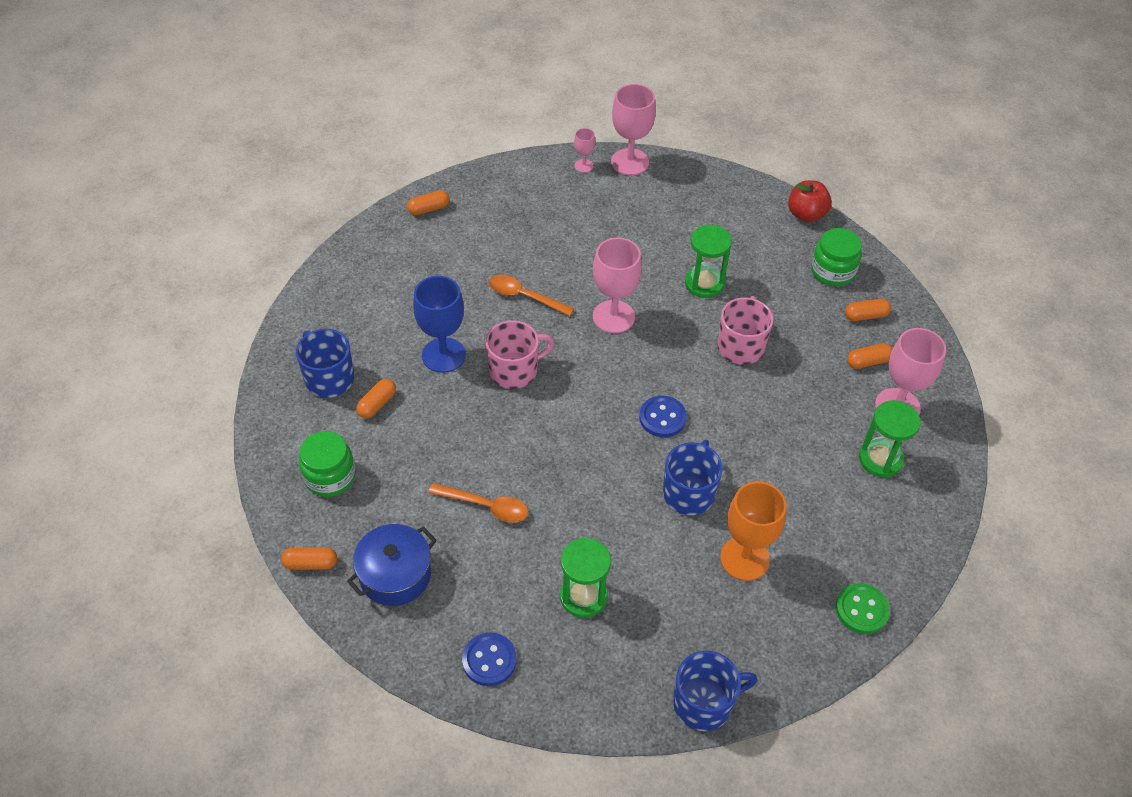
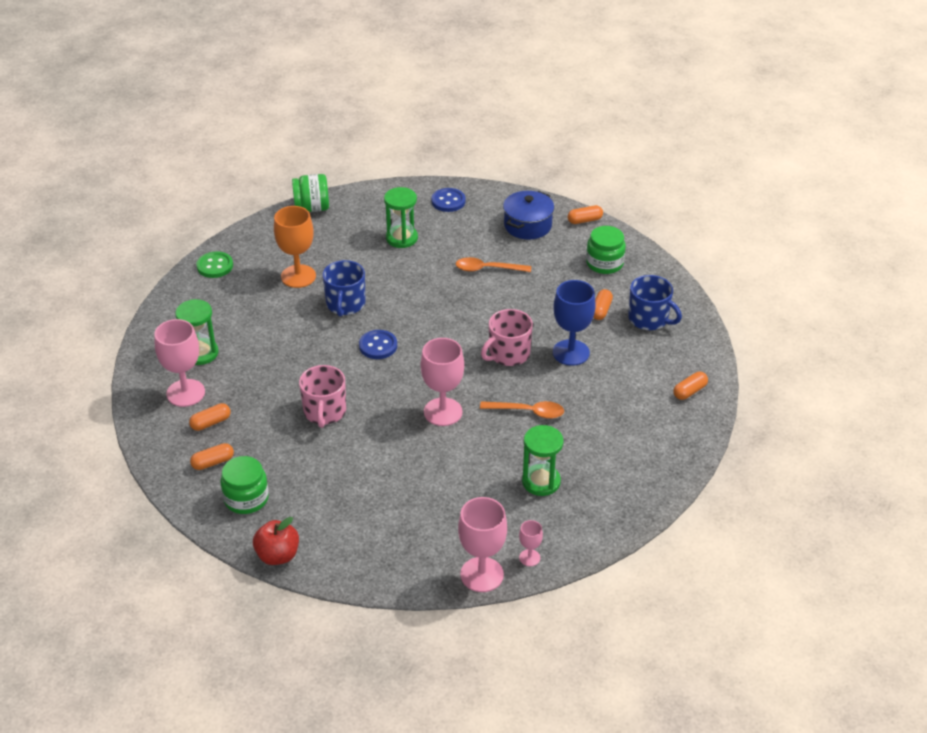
camera: 165 degrees right, 10 degrees down
orange capsule [407,190,450,215] -> orange capsule moved to [673,372,708,400]
blue mug [673,651,757,731] -> green jar [292,174,329,212]
green hourglass [685,225,732,298] -> green hourglass moved to [522,425,563,496]

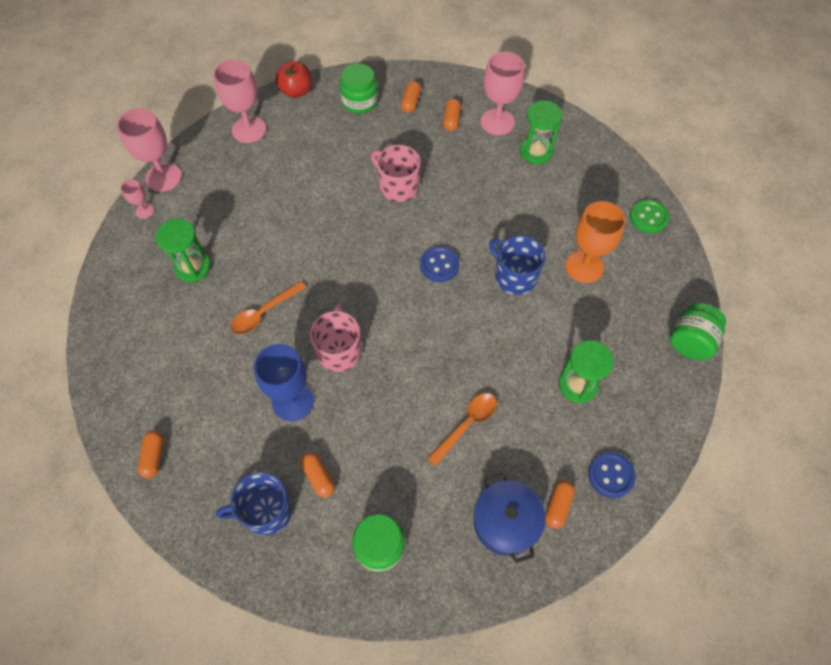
camera: 130 degrees right, 20 degrees up
pink goblet [421,338,464,426] -> pink goblet moved to [213,59,266,143]
orange capsule [568,205,603,224] -> orange capsule moved to [545,480,575,529]

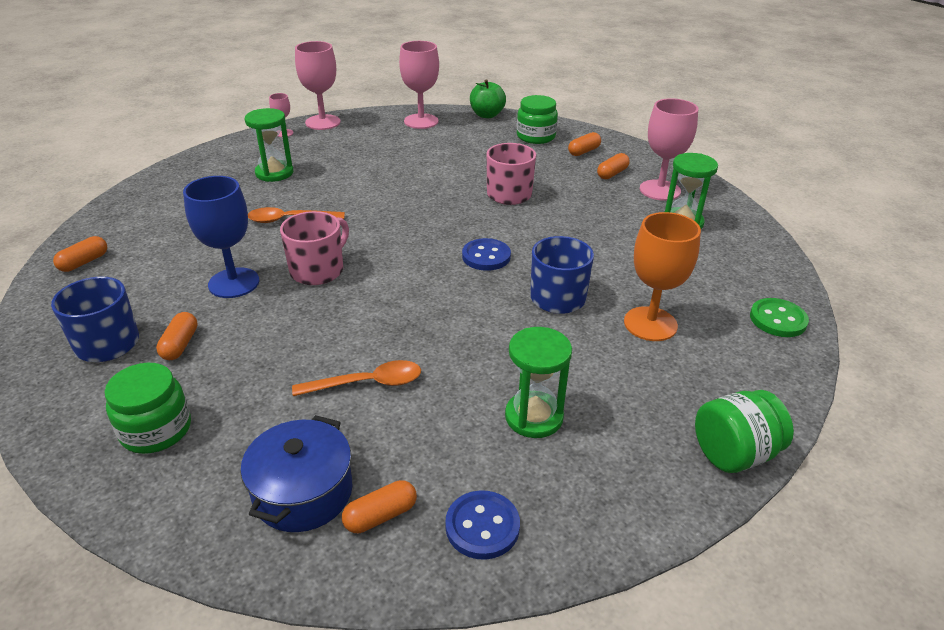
camera: 35 degrees right, 25 degrees down
red apple [275,61,312,98] -> green apple [470,80,506,118]

